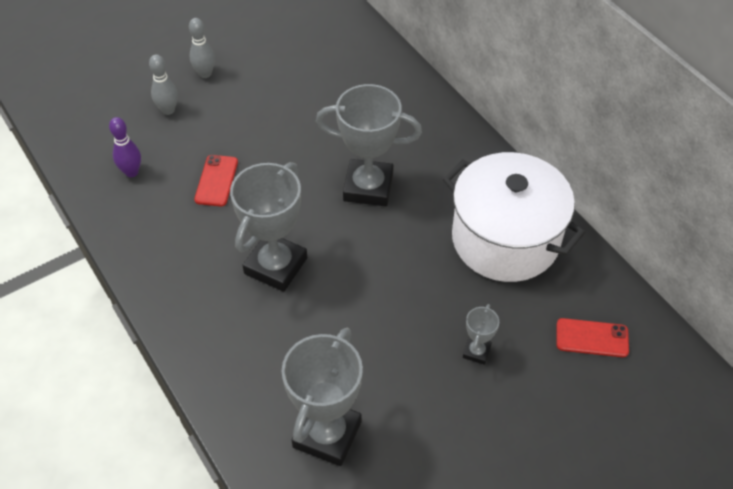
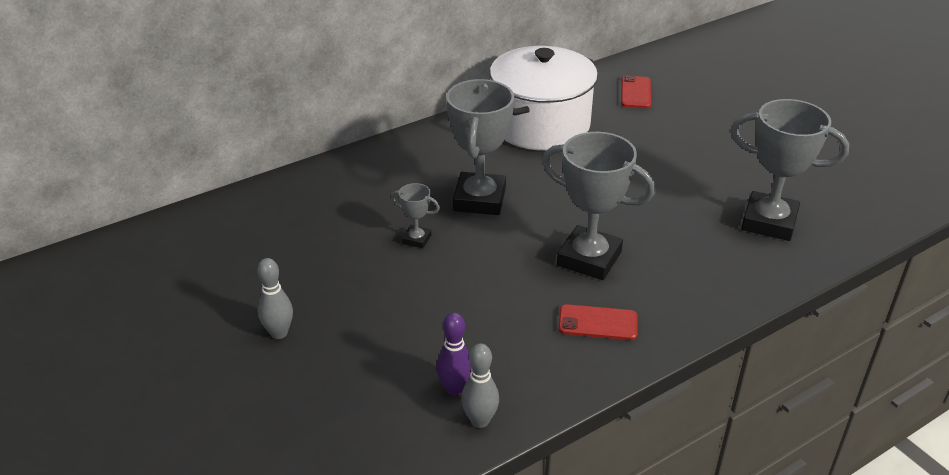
camera: 90 degrees left, 15 degrees down
grey bowling pin [149,54,178,115] -> grey bowling pin moved to [461,343,499,428]
red phone [194,155,238,207] -> red phone moved to [558,304,637,340]
grey trophy [463,304,499,365] -> grey trophy moved to [391,183,440,249]

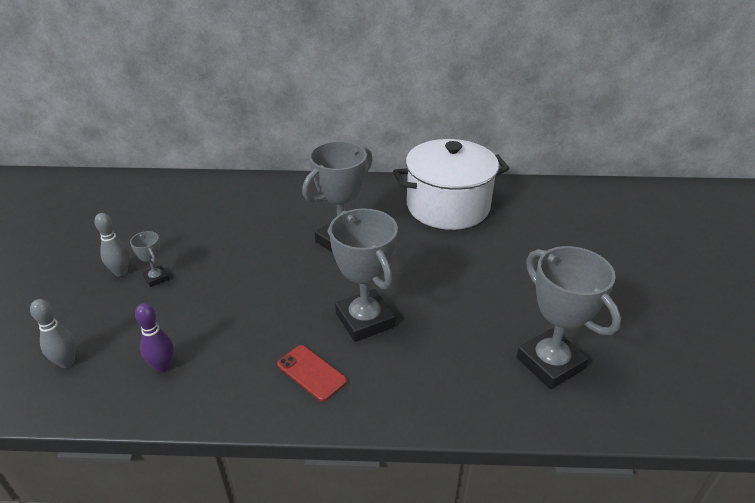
camera: 35 degrees right, 0 degrees up
grey trophy [391,183,440,249] -> grey trophy moved to [130,231,169,287]
grey bowling pin [461,343,499,428] -> grey bowling pin moved to [30,299,76,368]
red phone [621,75,651,108] -> none

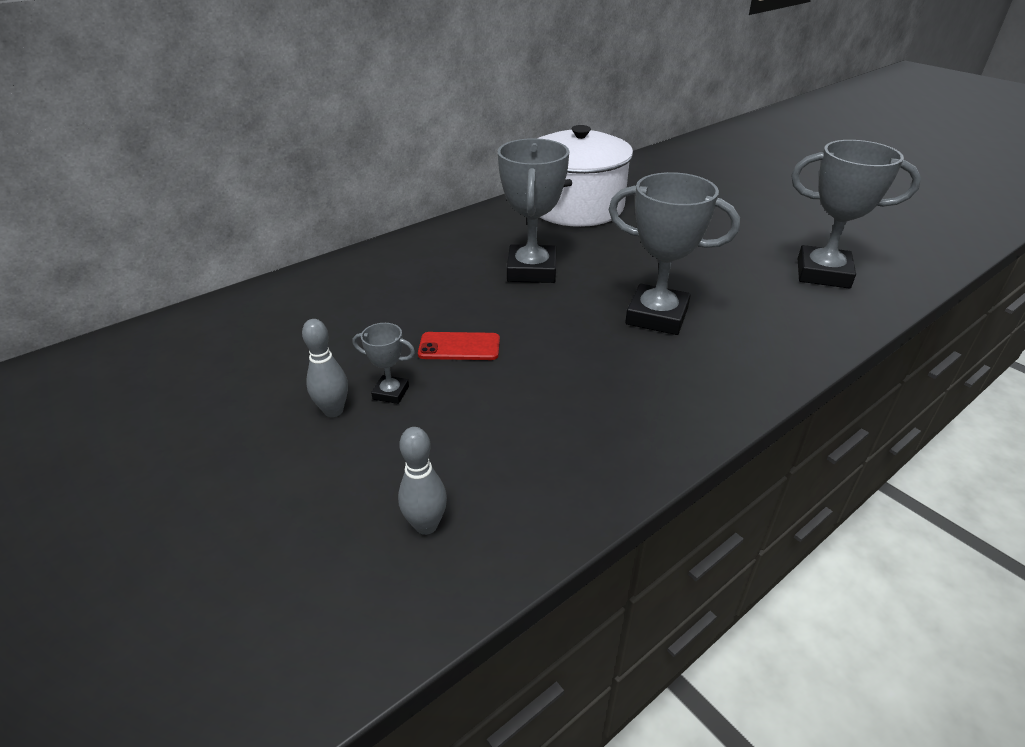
camera: 40 degrees left, 0 degrees up
purple bowling pin [135,303,174,372] -> none
red phone [277,345,347,402] -> red phone moved to [418,332,500,360]

